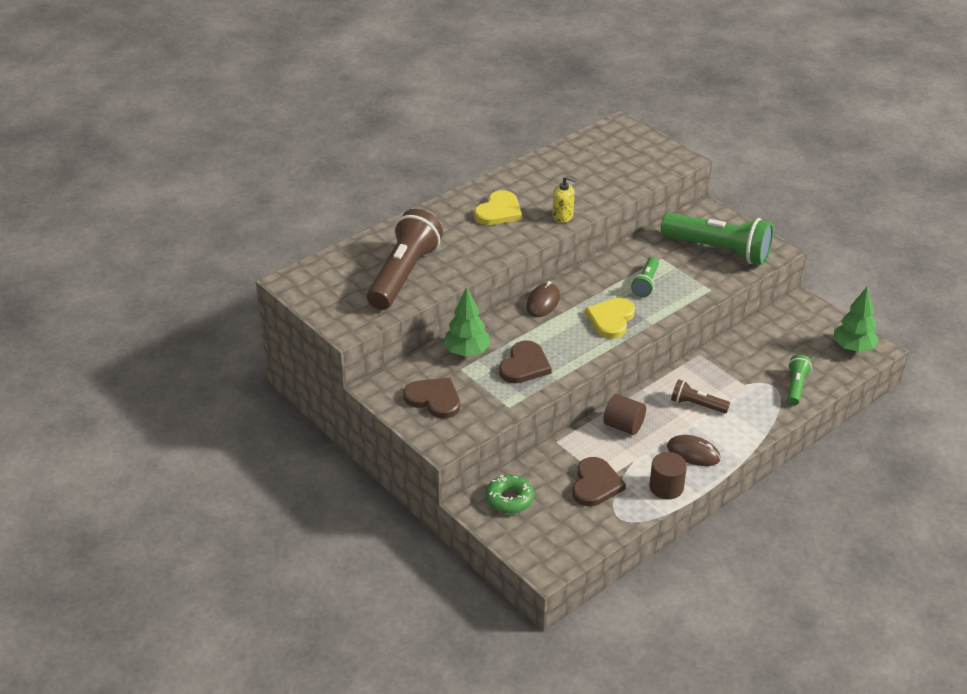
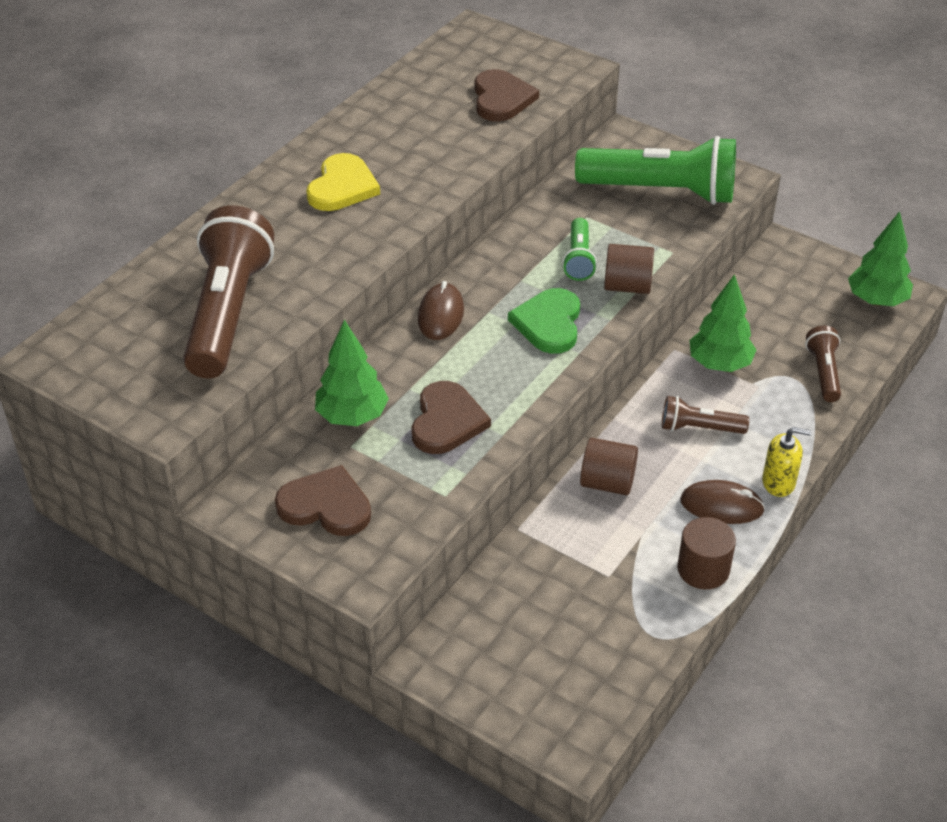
camera: 15 degrees left, 5 degrees up
green donut [485,475,534,514] -> none
yellow soap dispenser [552,176,577,223] -> yellow soap dispenser moved to [762,427,812,497]
brown heart [572,457,626,506] -> brown heart moved to [474,69,539,122]
yellow heart [585,298,635,339] -> green heart [508,288,580,354]
green flashlight [787,355,812,405] -> brown flashlight [805,325,841,402]
none -> brown cylinder [604,244,654,294]
none -> green tree [689,274,757,372]

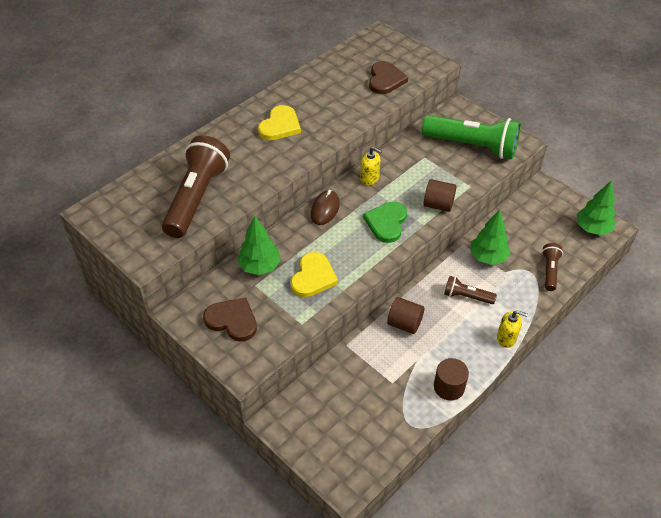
camera: 10 degrees right, 5 degrees up
brown heart [412,381,491,454] -> yellow heart [290,252,338,297]
green flashlight [562,218,597,281] -> none
brown mouse [680,480,765,524] -> none
none -> yellow soap dispenser [360,147,382,185]

